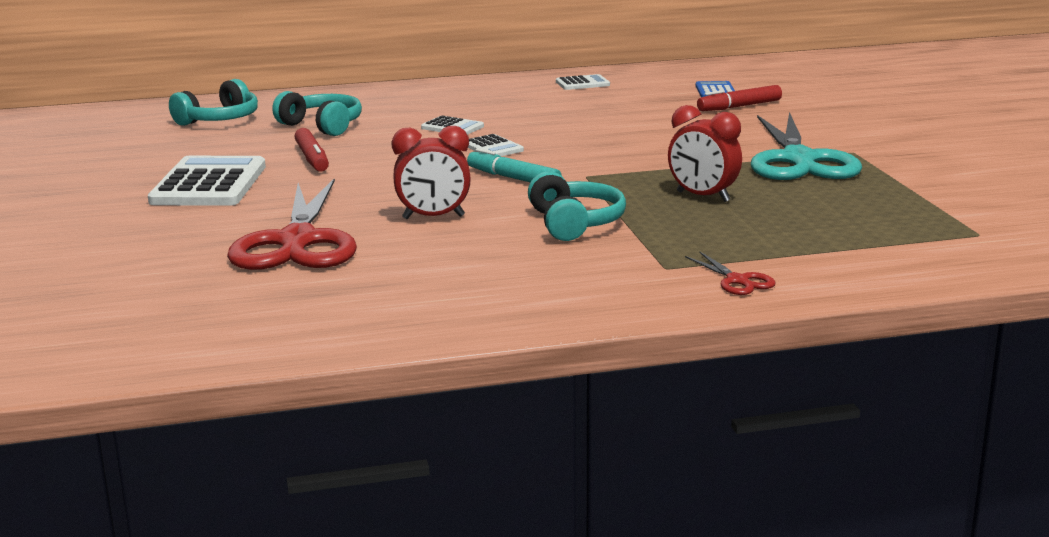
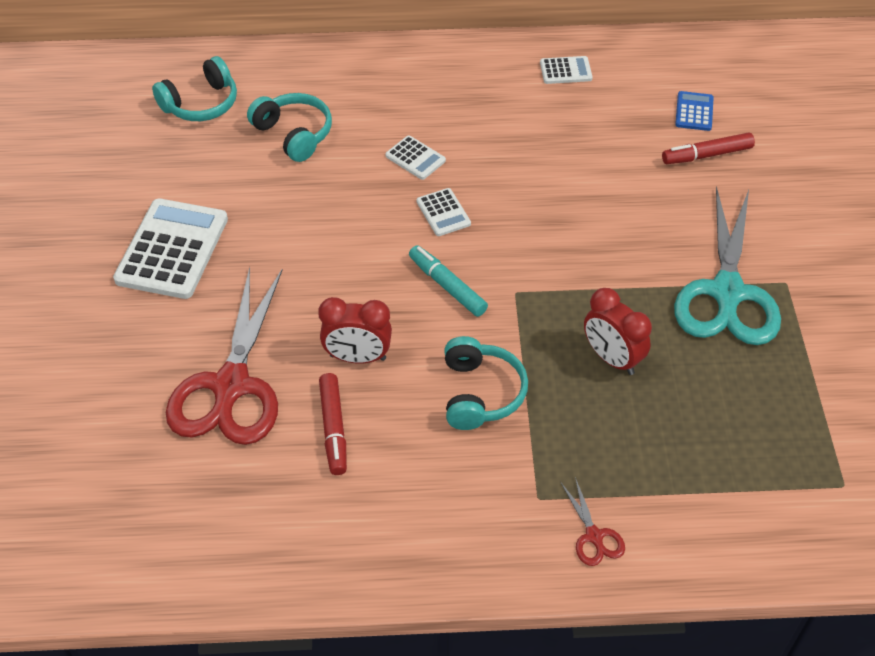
camera: 10 degrees right, 30 degrees up
red marker [294,128,329,172] -> red marker moved to [319,373,347,475]

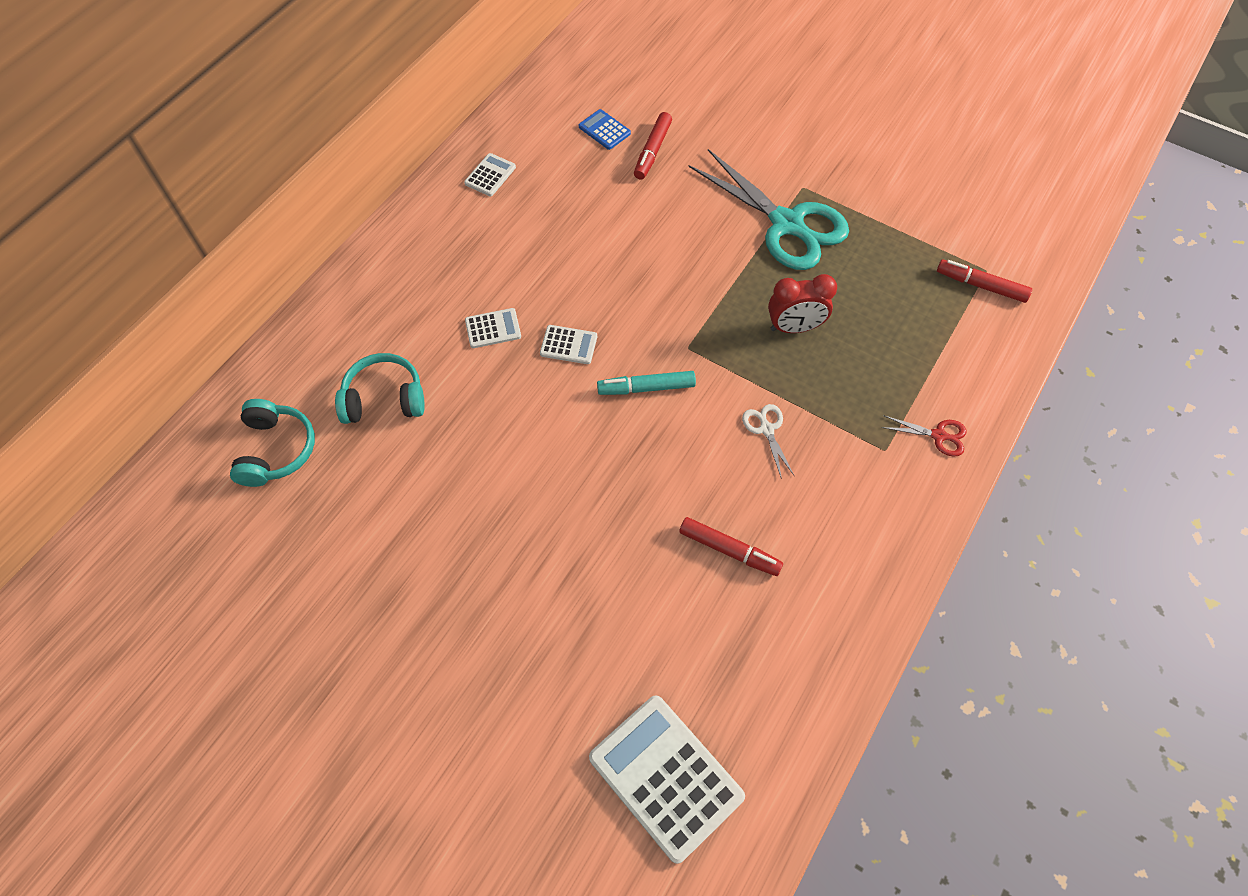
camera: 55 degrees left, 10 degrees up
white calculator [113,198,228,299] -> white calculator moved to [589,695,745,864]
red scissors [166,267,282,445] -> none
red clock [318,297,392,364] -> none
turquoise headphones [444,336,528,430] -> white scissors [742,404,794,479]
none -> red marker [937,260,1032,303]

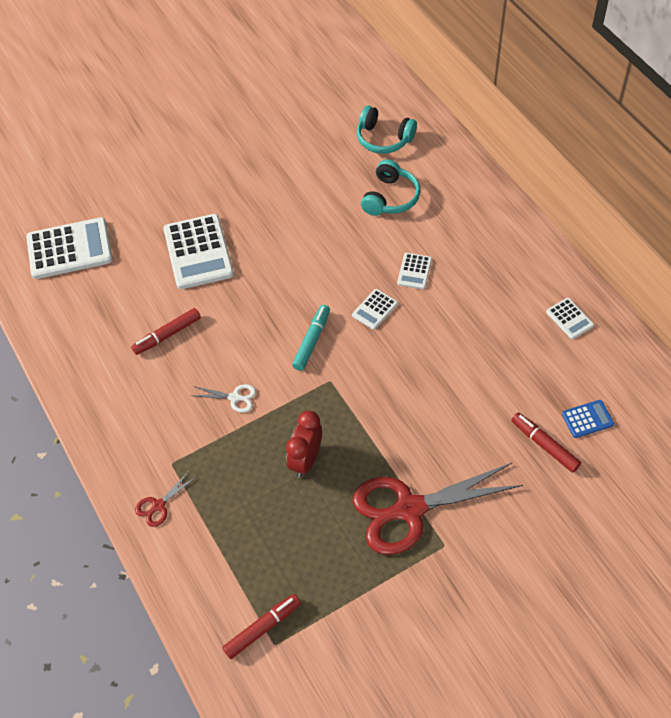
camera: 120 degrees right, 5 degrees down
turquoise scissors [689,149,849,270] -> red scissors [352,463,523,555]
none -> white calculator [163,214,234,289]

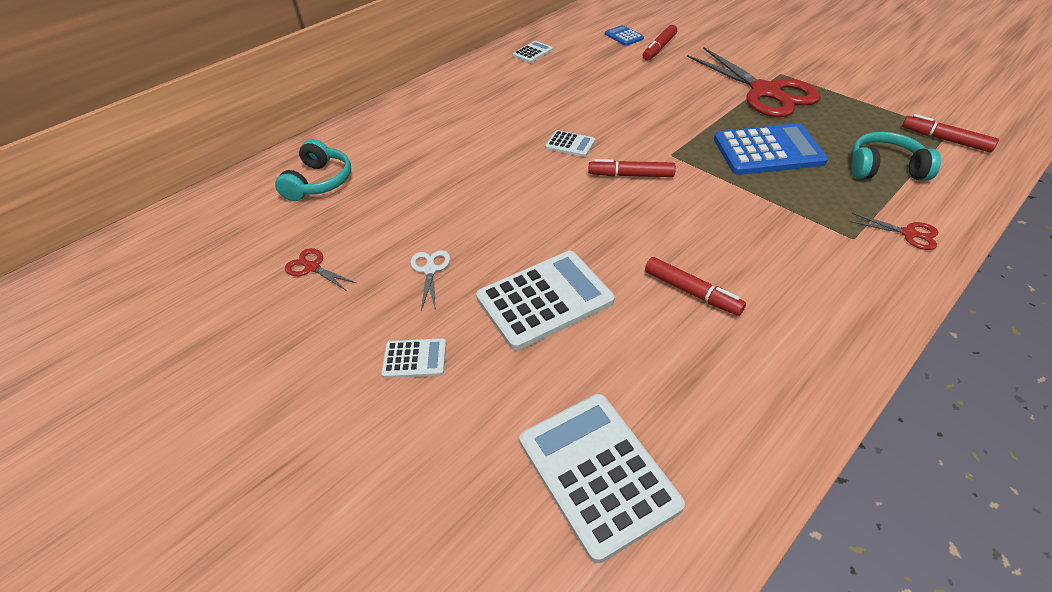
camera: 105 degrees left, 10 degrees down
white scissors [192,384,256,413] -> white scissors moved to [410,250,450,311]
red clock [286,411,322,478] -> blue calculator [714,123,828,175]
turquoise marker [292,305,330,371] -> red marker [588,159,676,177]
turquoise headphones [361,159,421,216] -> turquoise headphones moved to [851,132,941,180]
white calculator [397,253,432,289] -> white calculator moved to [381,338,446,378]
none -> red scissors [285,248,356,291]

